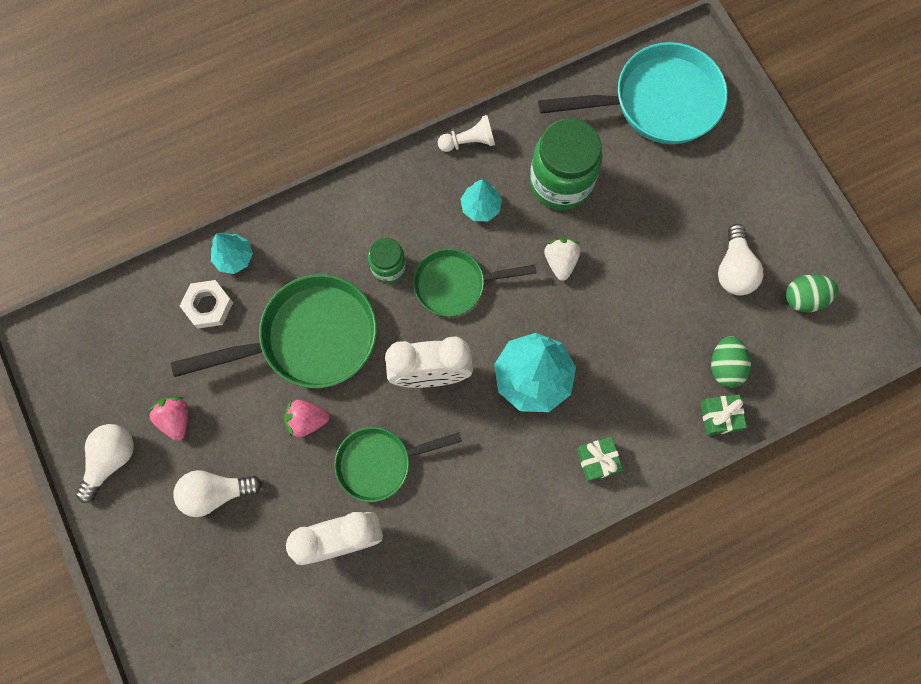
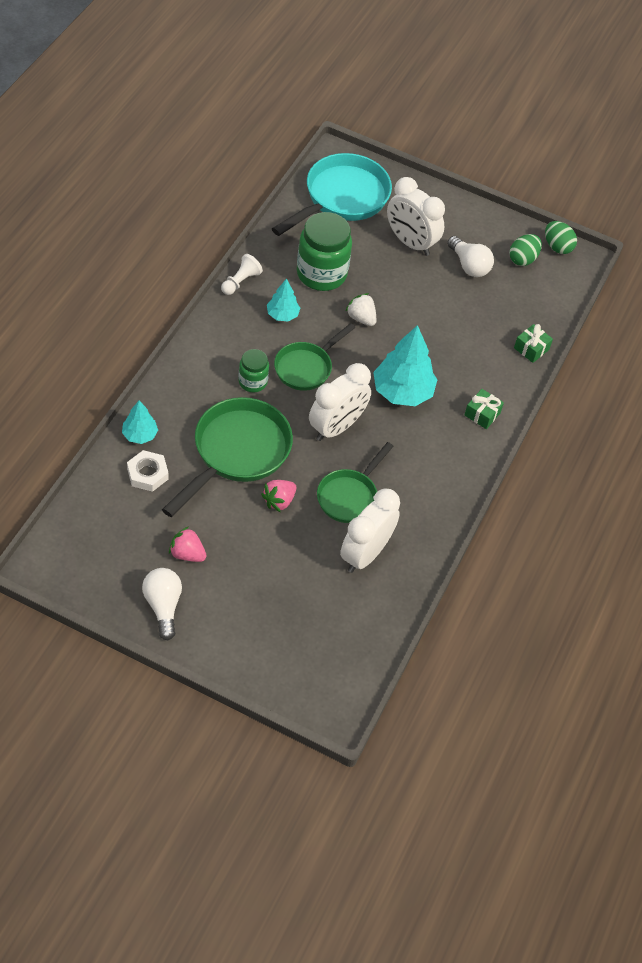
camera: 45 degrees left, 20 degrees down
white light bulb [173,470,262,517] -> none
green egg [711,336,751,388] -> green egg moved to [545,221,577,254]
none -> white clock [387,177,445,256]

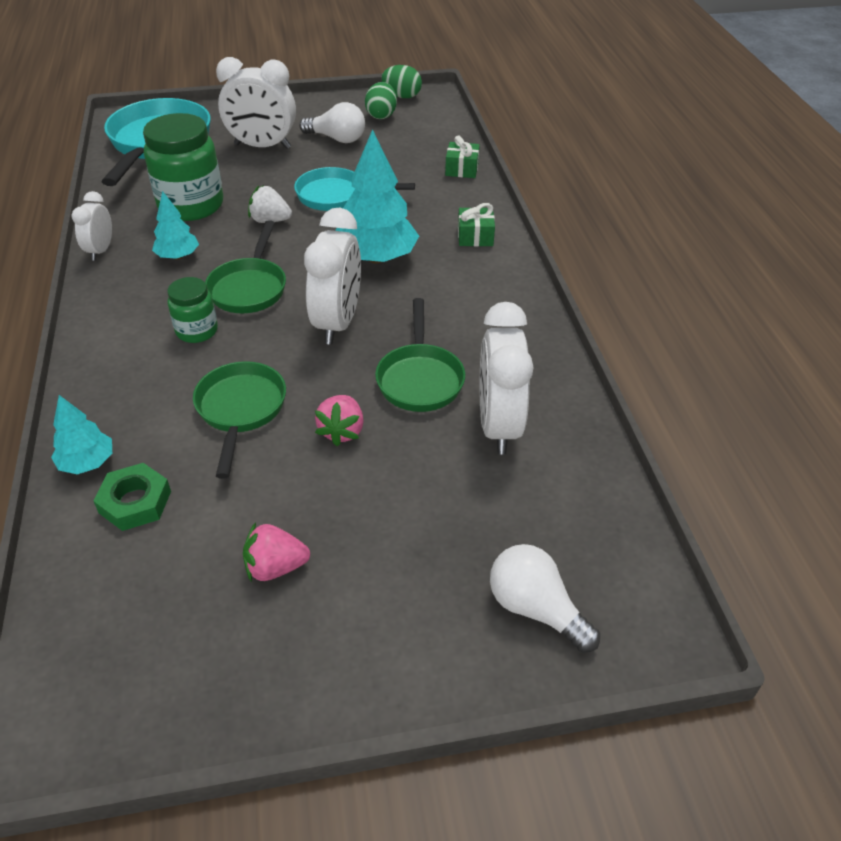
camera: 30 degrees left, 10 degrees down
white nut [127,450,169,492] -> green nut [94,463,171,531]
white light bulb [142,568,182,640] -> white light bulb moved to [490,544,600,653]
green pan [162,397,293,517] -> green pan [193,361,286,479], size x0.62
white pawn [221,254,263,295] -> white clock [72,191,112,261]
none -> turquoise pan [294,167,415,211]

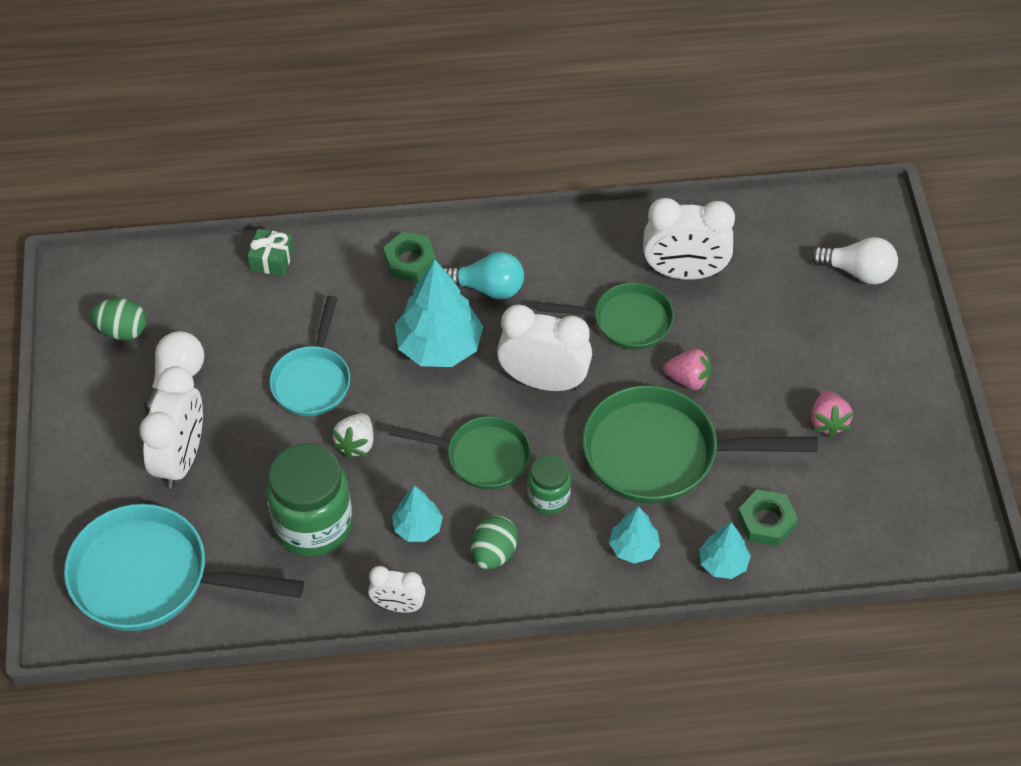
camera: 85 degrees left, 10 degrees up
green pan [193,361,286,479] -> green pan [582,385,818,504], size x1.62
green egg [381,65,422,98] -> green egg moved to [471,515,518,570]
green gift [458,203,495,246] -> green nut [383,232,436,282]
white light bulb [490,544,600,653] -> white light bulb turned 120 degrees counterclockwise [810,237,898,284]
none -> turquoise light bulb [443,252,524,299]
none -> turquoise tree [609,506,660,564]

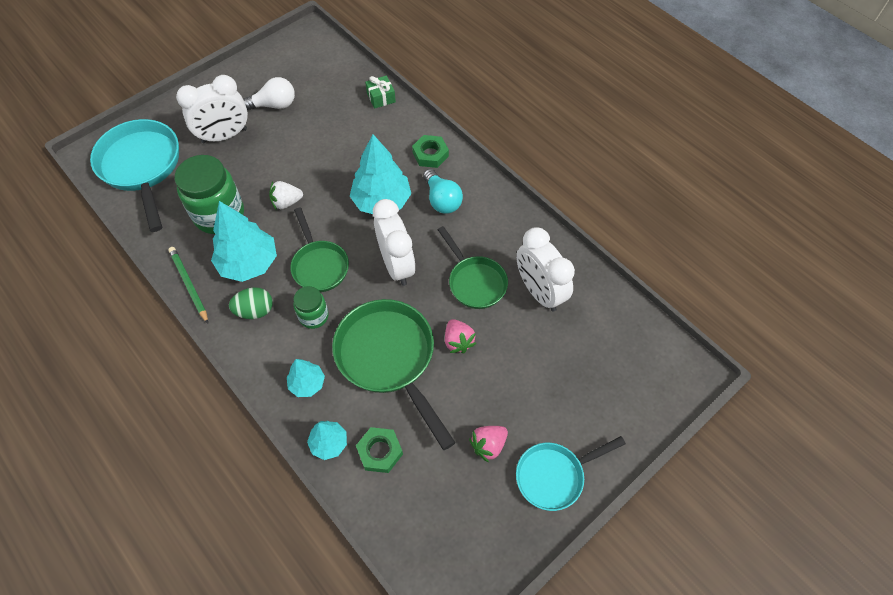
camera: 55 degrees right, 5 degrees up
green egg [91,298,146,340] -> none
turquoise pan [270,296,350,416] -> turquoise pan moved to [516,436,626,511]
white clock [368,566,426,613] -> green pencil [168,247,208,323]
turquoise tree [392,485,443,542] -> turquoise tree [211,201,277,282], size x1.85
white light bulb [810,237,898,284] -> none

